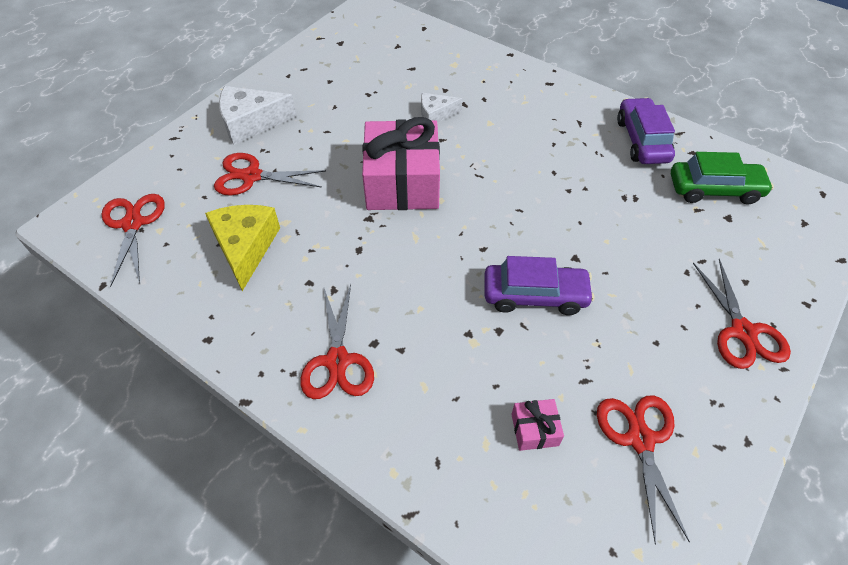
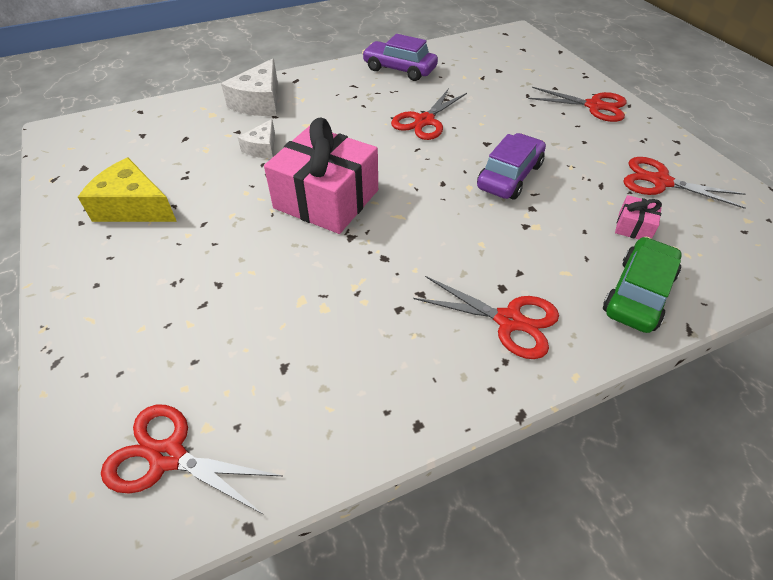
camera: 60 degrees left, 5 degrees down
yellow cheese [205,205,280,291] -> yellow cheese moved to [78,158,177,222]
red scissors [214,153,326,196] -> red scissors moved to [391,88,467,140]
white cheese [219,86,297,145] -> white cheese moved to [221,59,278,116]
green car [671,152,774,205] -> green car moved to [603,237,682,333]

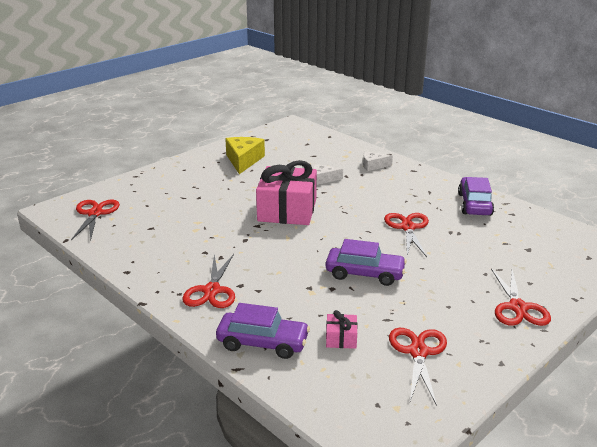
camera: 70 degrees right, 20 degrees down
white cheese [221,59,278,116] -> white cheese [363,151,393,171], size x0.59
red scissors [391,88,467,140] -> red scissors turned 75 degrees clockwise [384,213,429,257]
green car [603,237,682,333] -> purple car [216,303,310,359]

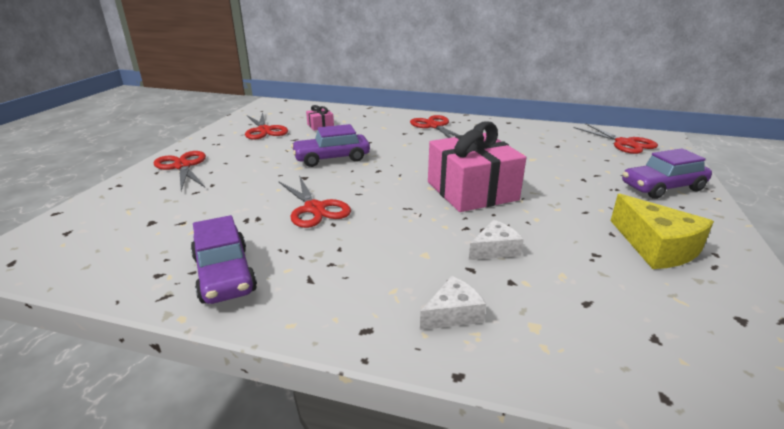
camera: 150 degrees right, 0 degrees up
purple car [216,303,310,359] -> purple car moved to [622,148,712,199]

